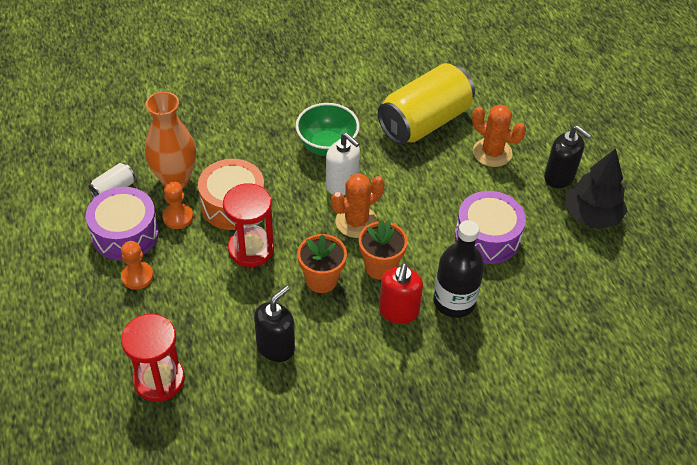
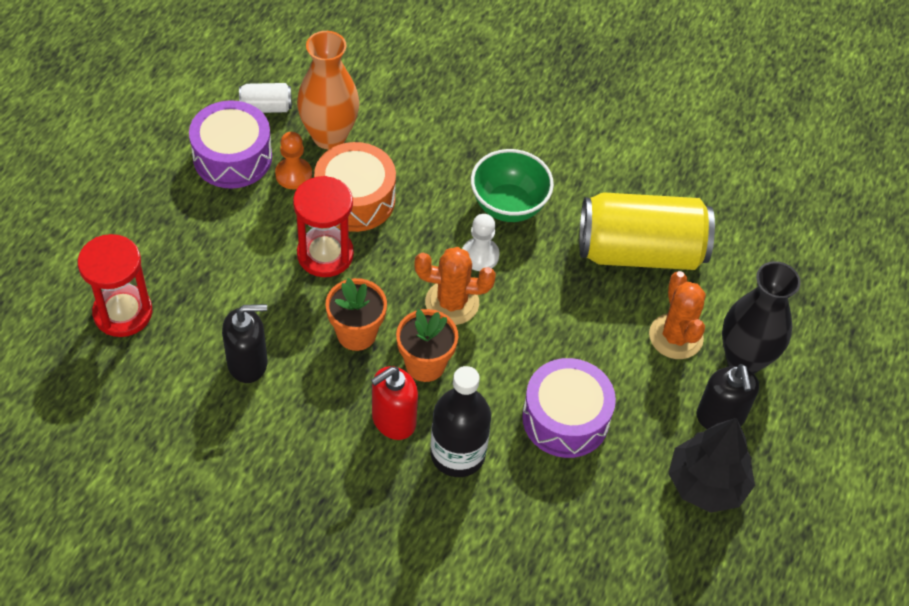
camera: 40 degrees right, 5 degrees up
orange pawn [121,241,154,290] -> none
white soap dispenser [326,133,360,195] -> white pawn [462,214,500,271]
none -> black vase [722,261,801,374]

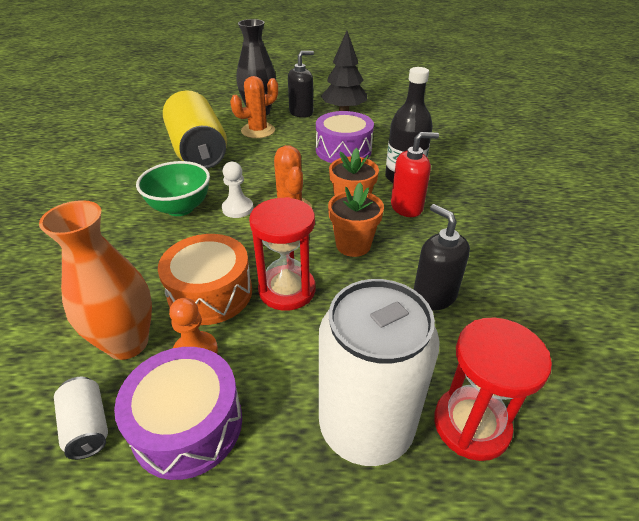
camera: 110 degrees left, 15 degrees down
red soap dispenser [371,366,418,440] -> red soap dispenser turned 45 degrees counterclockwise [391,132,439,217]
none -> white can [319,279,440,466]

